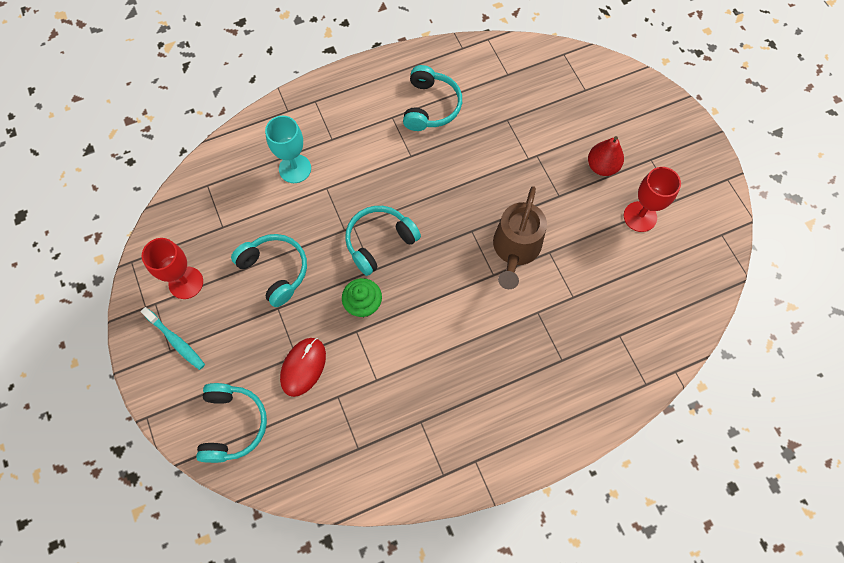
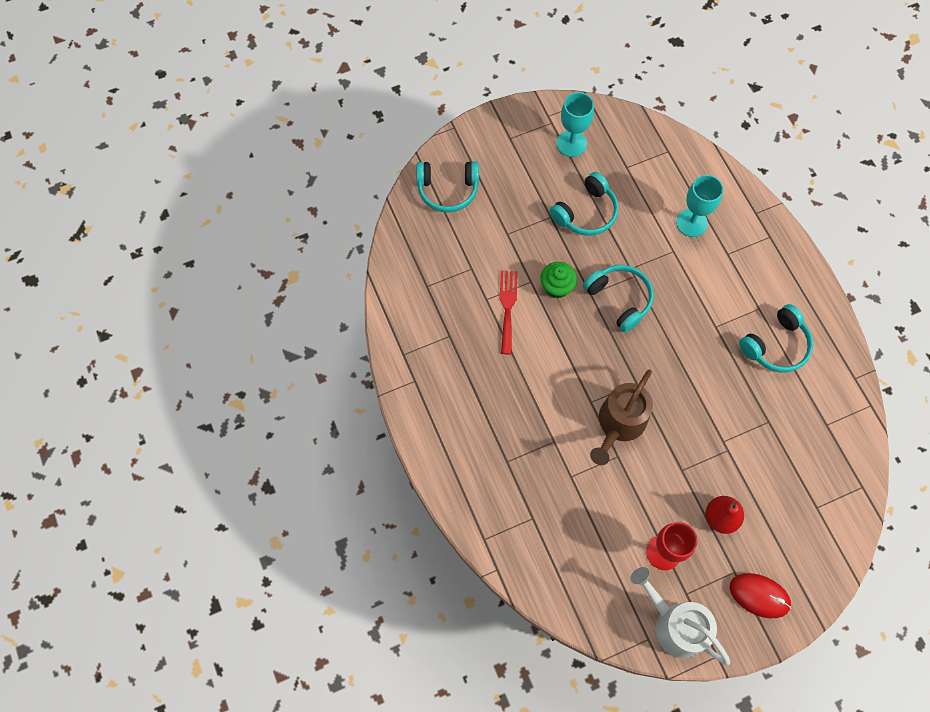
camera: 90 degrees right, 0 degrees up
turquoise toothbrush [140,307,205,370] -> none
red goblet [142,238,203,299] -> turquoise goblet [557,92,594,157]
red mouse [280,338,326,397] -> red mouse moved to [730,573,791,618]
turquoise headphones [403,65,462,131] -> turquoise headphones turned 45 degrees counterclockwise [739,304,813,372]
brown watering can [493,186,547,289] -> brown watering can turned 75 degrees counterclockwise [590,370,653,465]
none -> red fork [500,271,518,354]
none -> white watering can [630,567,730,665]

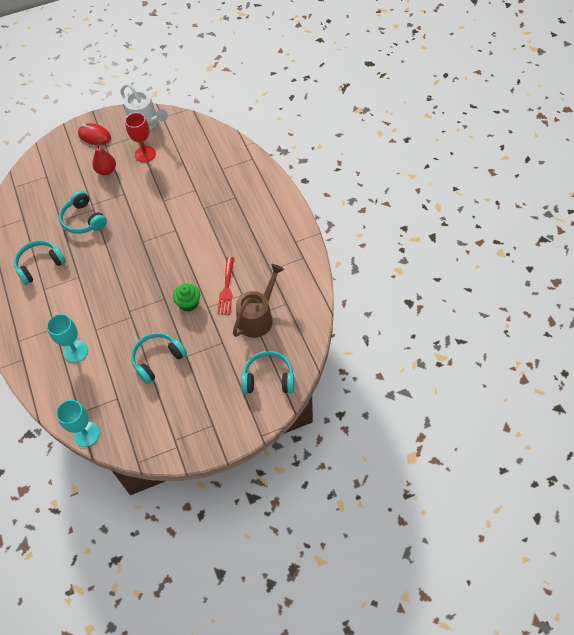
camera: 175 degrees left, 10 degrees down
turquoise goblet [557,92,594,157] -> turquoise goblet moved to [56,400,100,447]
turquoise headphones [583,265,654,333] -> turquoise headphones moved to [59,191,107,234]
brown watering can [590,370,653,465] -> brown watering can moved to [233,264,284,338]

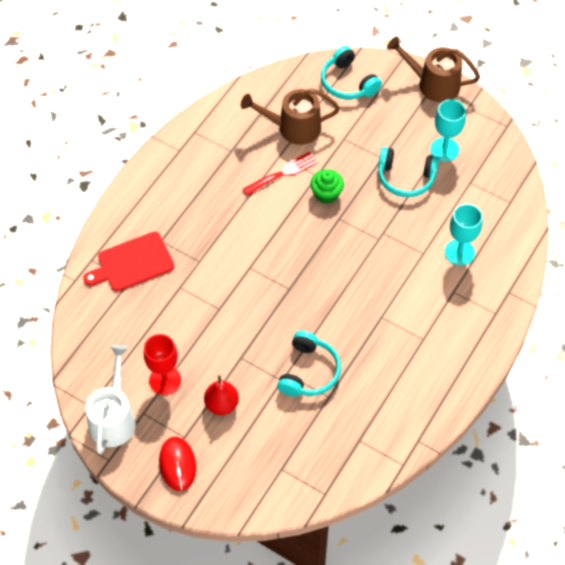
camera: 130 degrees left, 0 degrees up
turquoise headphones [14,240,66,285] -> none
turquoise goblet [56,400,100,447] -> turquoise goblet moved to [430,99,466,161]
none -> red cutting board [83,232,174,291]
none -> brown watering can [387,36,480,102]

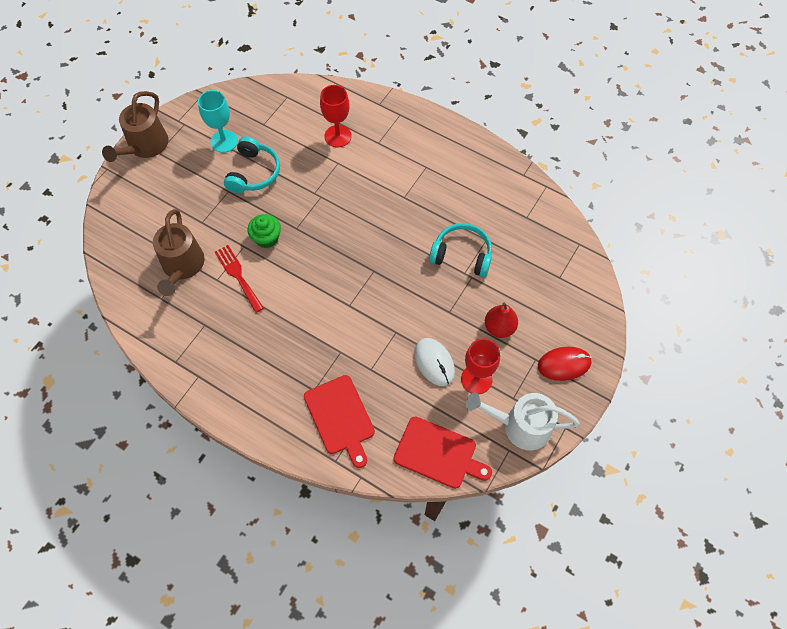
camera: 90 degrees left, 5 degrees up
turquoise headphones [321,46,382,99] -> none
turquoise goblet [445,204,482,266] -> red goblet [320,85,352,147]
none -> red cutting board [394,416,492,489]
none -> white mouse [415,338,455,386]

